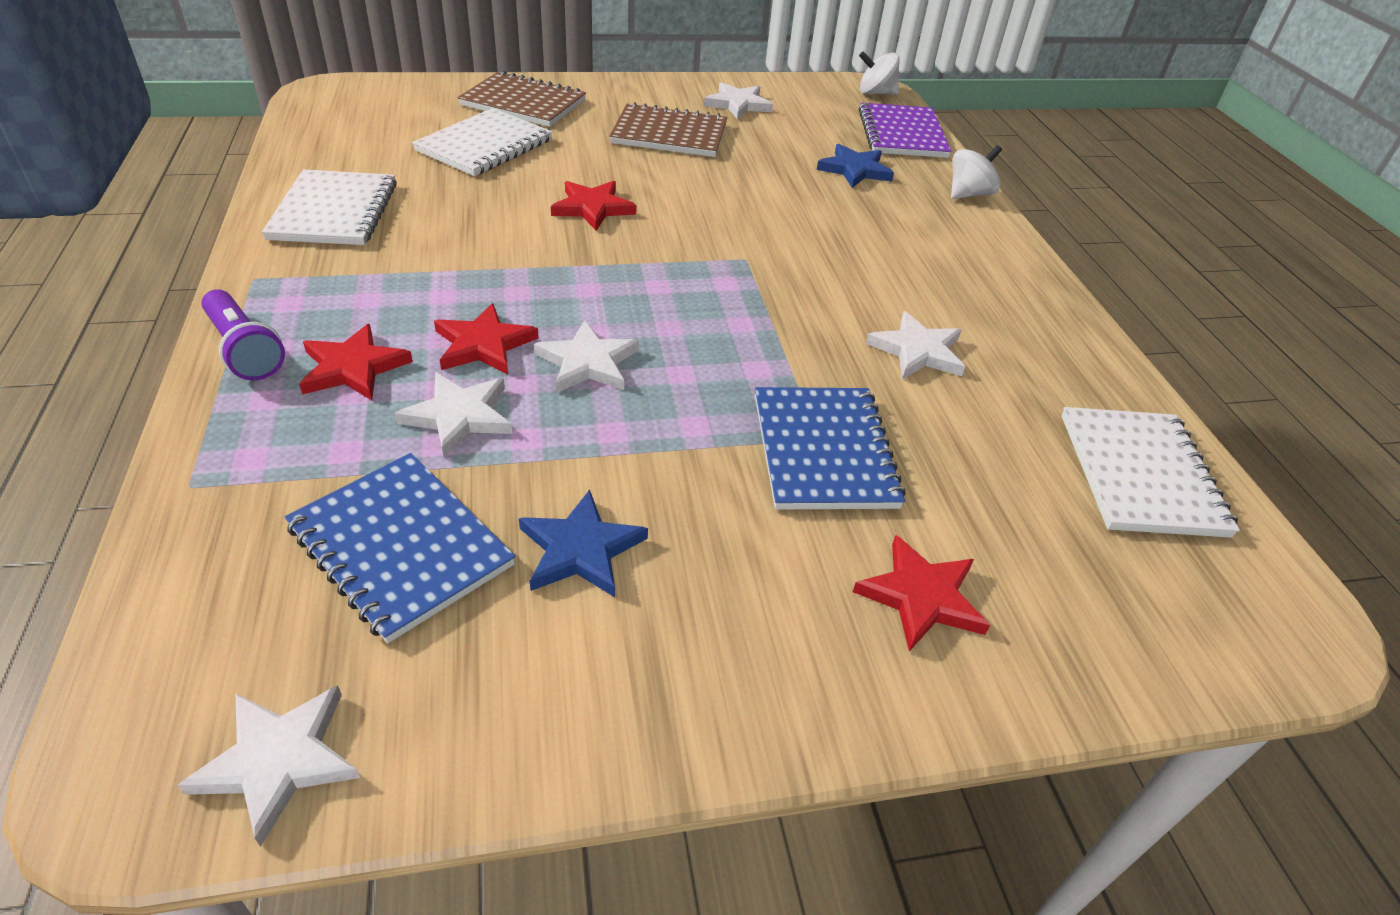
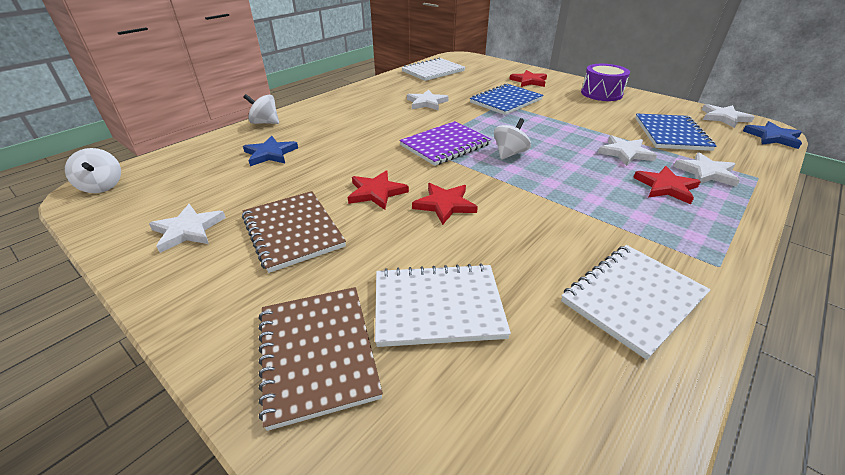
camera: 125 degrees left, 5 degrees down
purple flashlight [201,289,285,380] -> none
red star [434,303,539,375] -> red star moved to [348,170,409,210]
blue star [519,490,648,597] -> blue star moved to [743,121,802,149]
white star [534,320,639,393] -> white star moved to [673,152,740,187]
purple notebook [859,103,952,158] -> purple notebook moved to [399,121,492,166]
none -> white spinning top [494,118,531,160]
none -> purple drum [581,64,630,101]

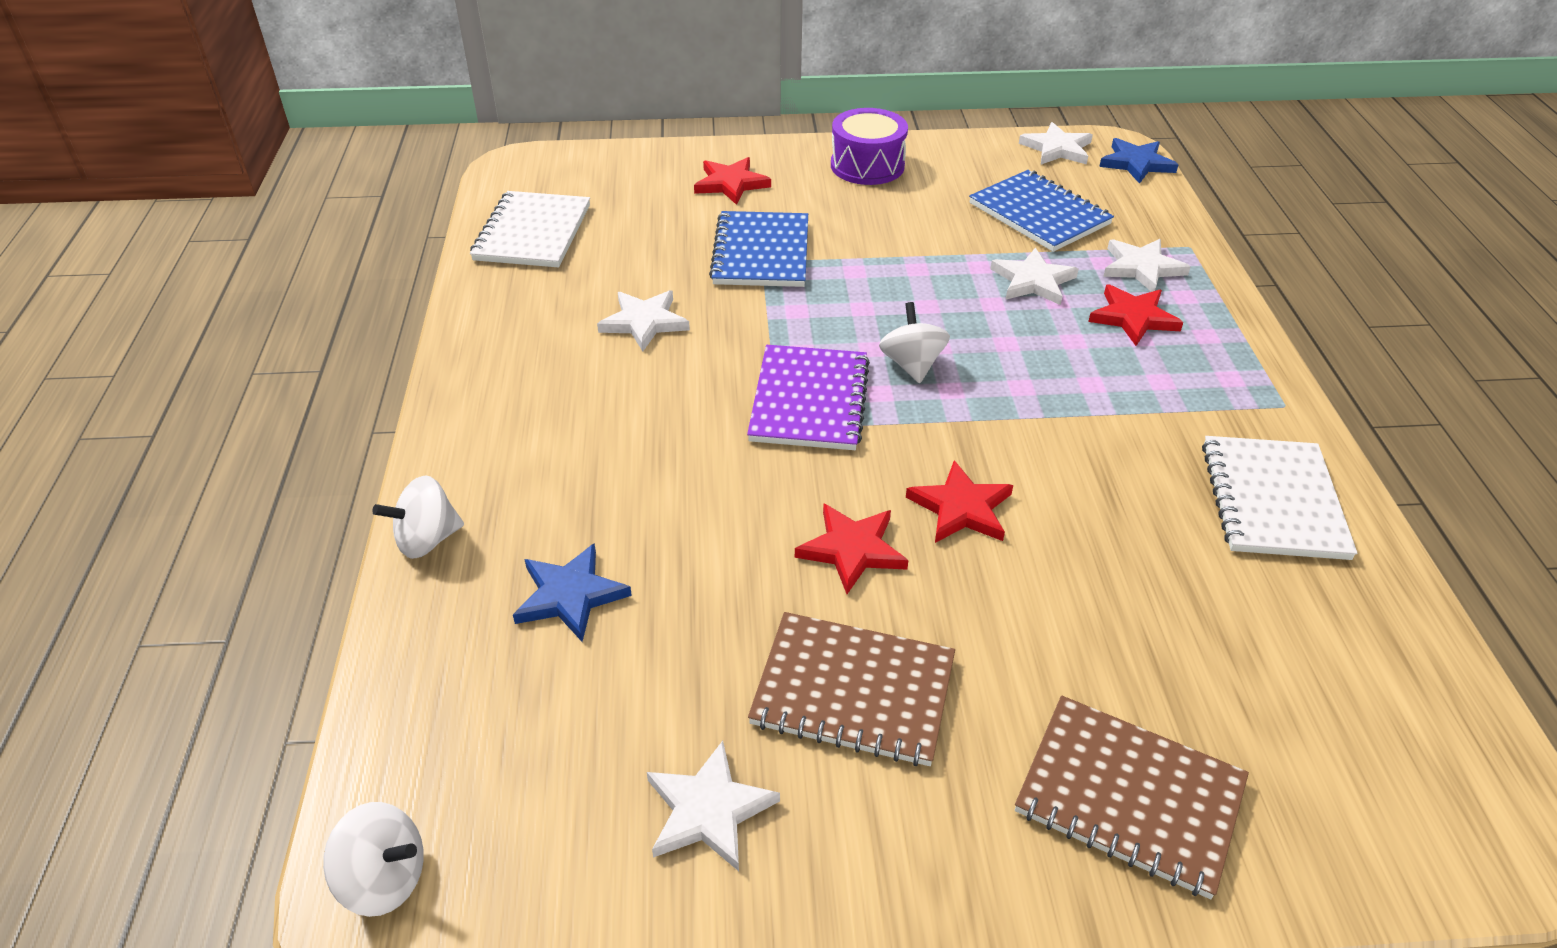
camera: 45 degrees left, 5 degrees up
white notebook [375,263,511,347] -> none

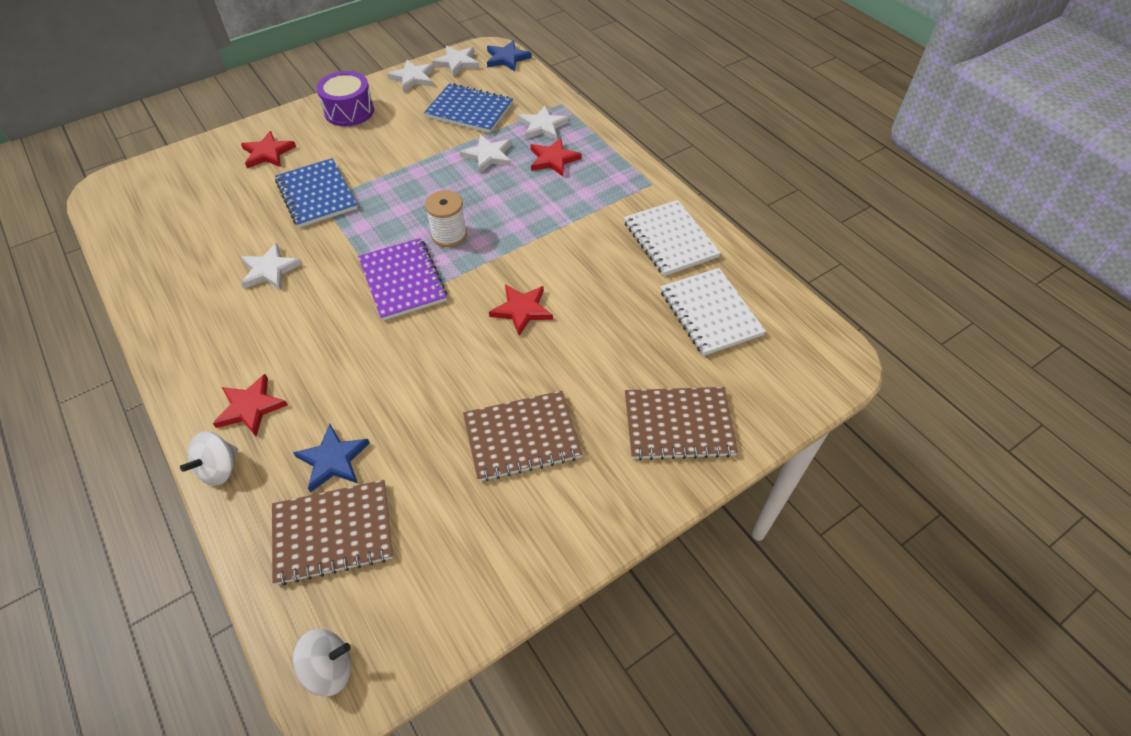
camera: 30 degrees left, 10 degrees up
white notebook [470,191,590,268] -> white notebook moved to [660,268,766,356]
white star [647,741,780,871] -> white star moved to [387,60,434,92]
red star [795,504,908,594] -> red star moved to [213,374,288,436]
white spinning top [879,302,950,383] -> white spool [425,190,467,247]
none -> brown notebook [272,480,393,585]

